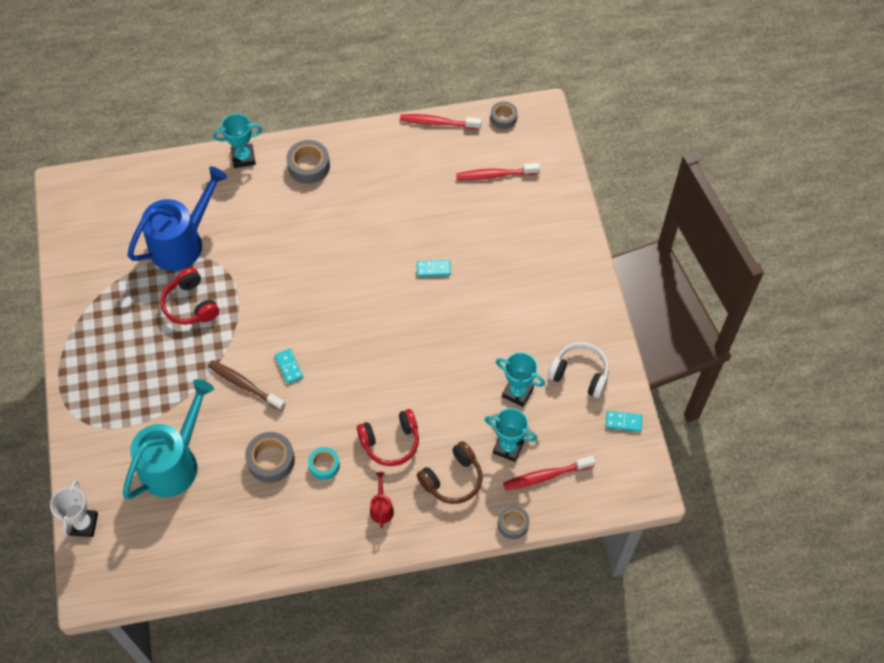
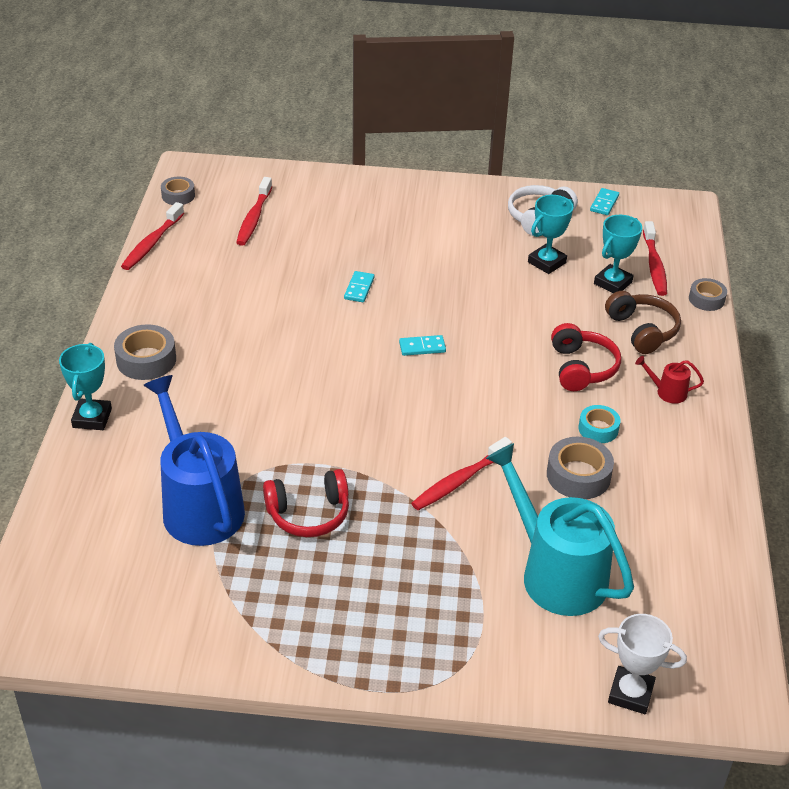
camera: 75 degrees left, 20 degrees down
brown toothbrush [208,360,285,411] -> red toothbrush [411,437,512,510]
turquoise domino [275,349,303,384] -> turquoise domino moved to [399,335,446,356]

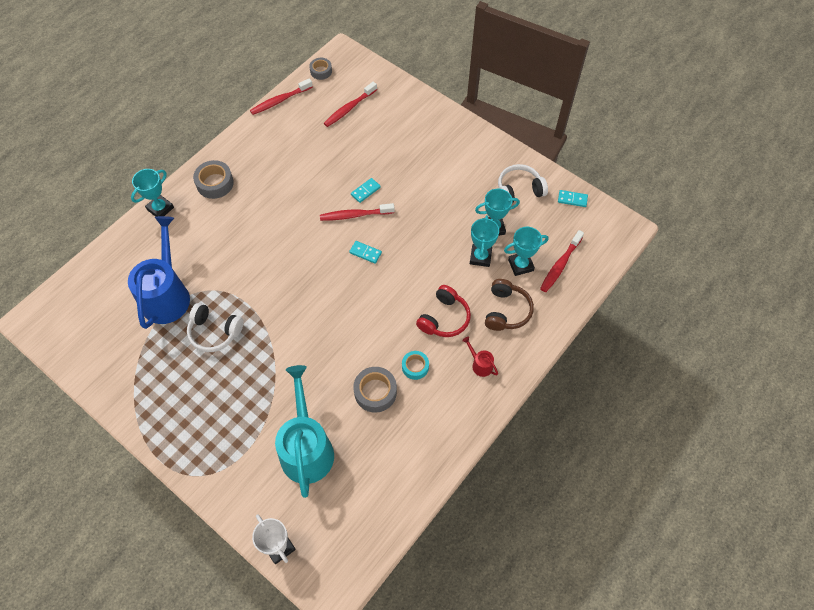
camera: 35 degrees right, 20 degrees up
red headphones [263,469,349,537] -> white headphones [187,303,244,352]
red toothbrush [411,437,512,510] -> red toothbrush moved to [320,203,395,221]
turquoise domino [590,188,619,215] -> turquoise domino turned 45 degrees clockwise [558,190,588,207]
grey tape [689,278,727,311] -> none
none -> turquoise trophy [470,215,499,267]

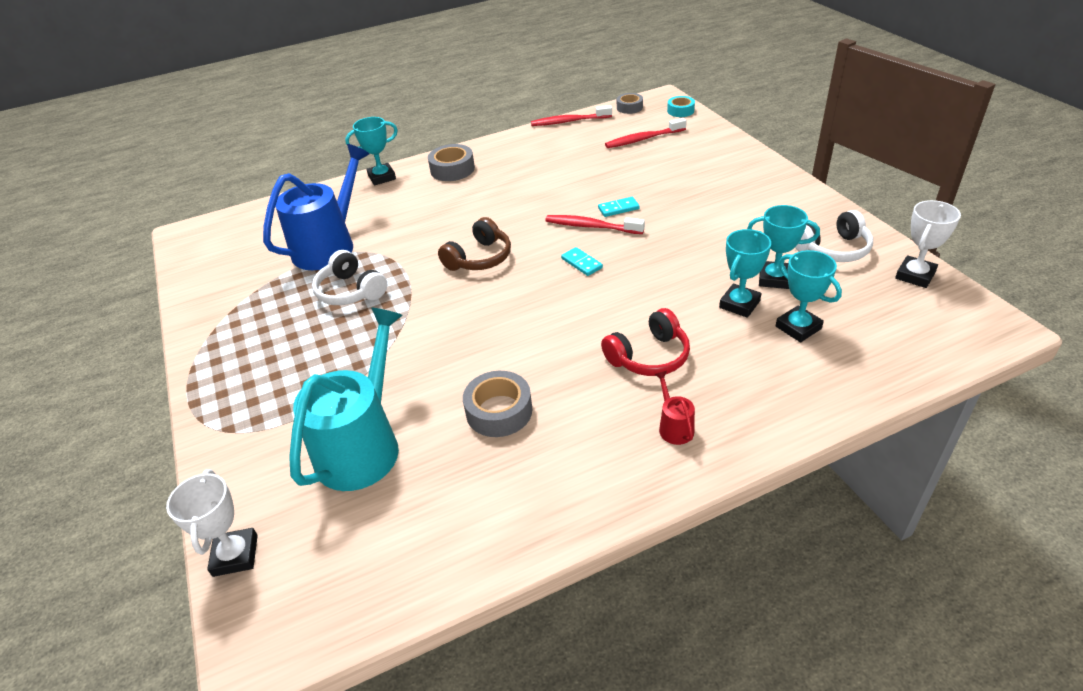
camera: 30 degrees right, 20 degrees down
turquoise tape [402,351,429,380] -> turquoise tape moved to [667,96,695,117]
brown headphones [485,279,534,331] -> brown headphones moved to [438,217,511,271]
white headphones [498,164,548,203] -> white headphones turned 150 degrees clockwise [795,210,873,262]
turquoise trophy [504,227,548,276] -> turquoise trophy turned 45 degrees clockwise [776,250,842,342]
red toothbrush [540,230,584,292] -> none
turquoise domino [558,190,588,207] -> white trophy [895,200,961,288]

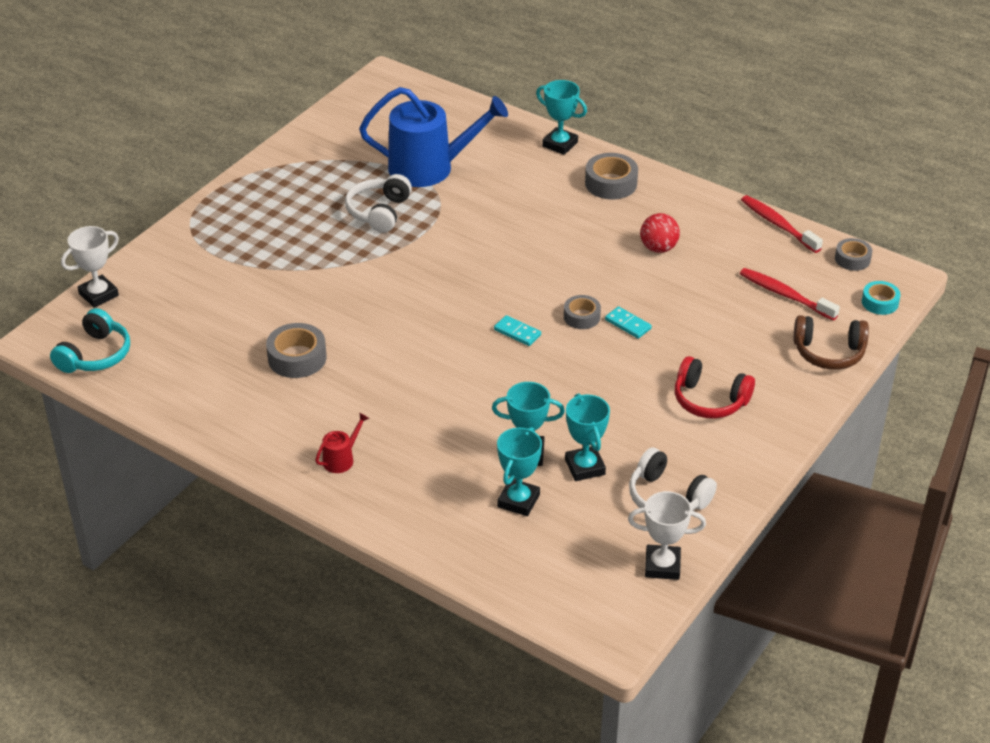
camera: 55 degrees right, 0 degrees up
turquoise watering can [289,308,403,491] -> none
brown headphones [438,217,511,271] -> brown headphones moved to [793,315,869,370]
red toothbrush [545,215,645,234] -> grey tape [564,295,601,329]
turquoise domino [561,247,603,276] -> turquoise domino turned 75 degrees counterclockwise [494,315,541,346]
red headphones [601,308,690,376] -> red headphones moved to [675,356,755,419]
none -> turquoise headphones [50,308,130,373]
none -> red ball [640,213,680,253]

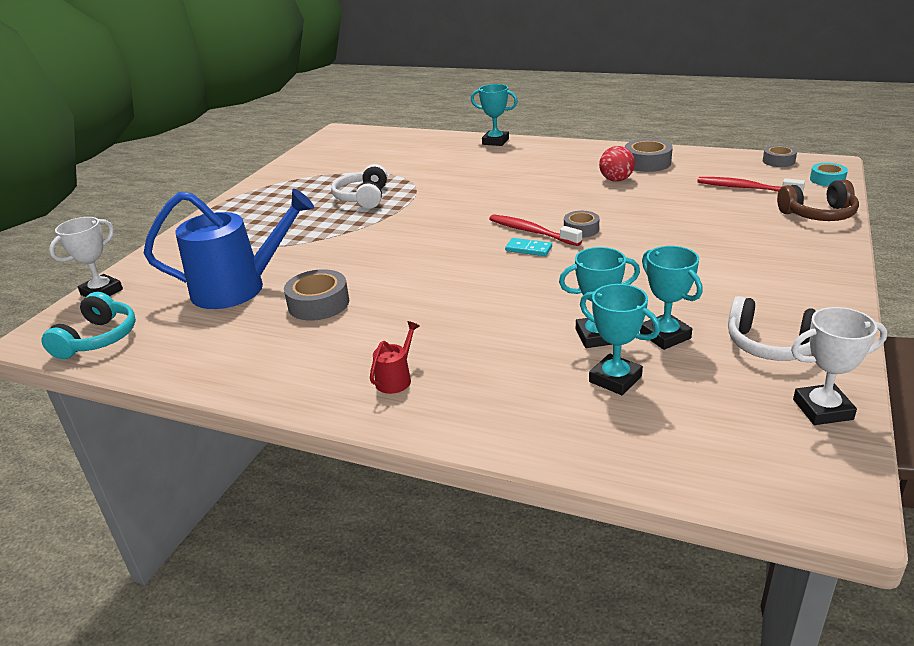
camera: 10 degrees left, 10 degrees down
blue watering can [359,87,508,187] -> blue watering can moved to [144,189,314,309]
turquoise trophy [497,427,542,516] -> turquoise trophy turned 60 degrees counterclockwise [580,284,660,395]
grey tape [585,153,638,199] -> grey tape moved to [625,139,673,172]
turquoise domino [605,306,652,339] -> none
red headphones [675,356,755,419] -> none
red toothbrush [741,195,823,253] -> red toothbrush moved to [489,214,582,246]

